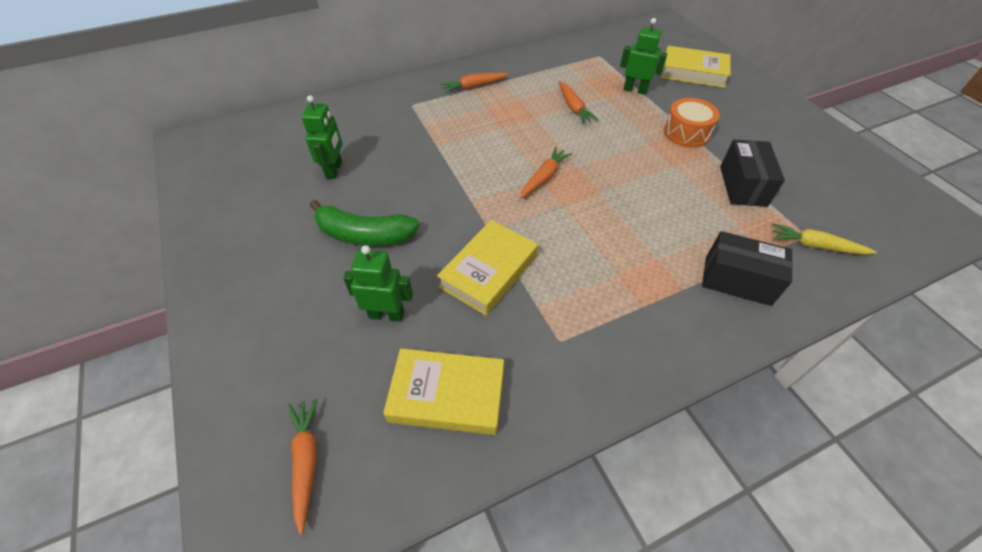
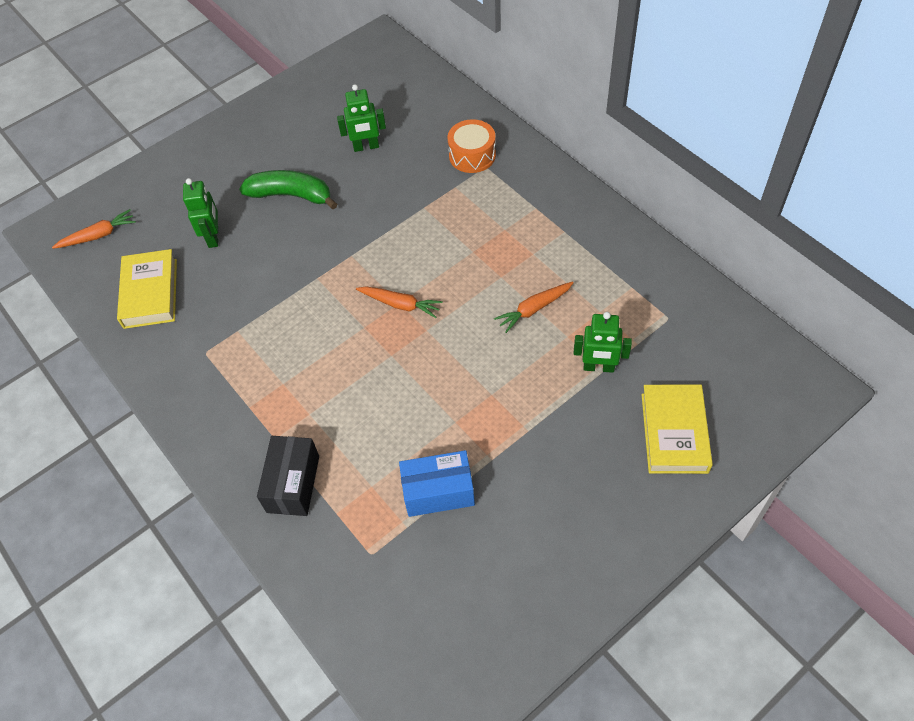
camera: 80 degrees right, 5 degrees up
green banana [309,200,420,246] -> green banana turned 105 degrees clockwise [239,170,337,209]
yellow book [437,220,538,316] -> none
orange carrot [440,72,509,93] -> none
green robot [620,18,667,95] -> green robot turned 90 degrees clockwise [574,312,632,373]
orange drum [664,98,720,148] -> orange drum moved to [447,119,496,173]
black box [720,140,785,207] -> blue box [399,450,475,517]
yellow carrot [772,223,877,255] -> none

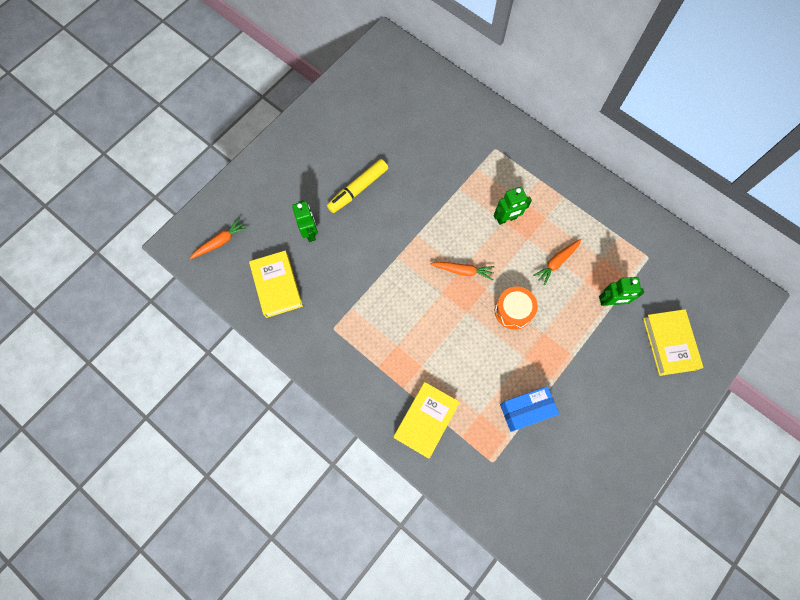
camera: 15 degrees left, 15 degrees up
green banana [239,170,337,209] -> yellow marker [327,159,388,213]
black box [257,436,319,516] -> yellow book [394,382,460,459]
green robot [337,84,386,152] -> green robot moved to [494,187,532,225]
orange drum [447,119,496,173] -> orange drum moved to [495,286,538,330]

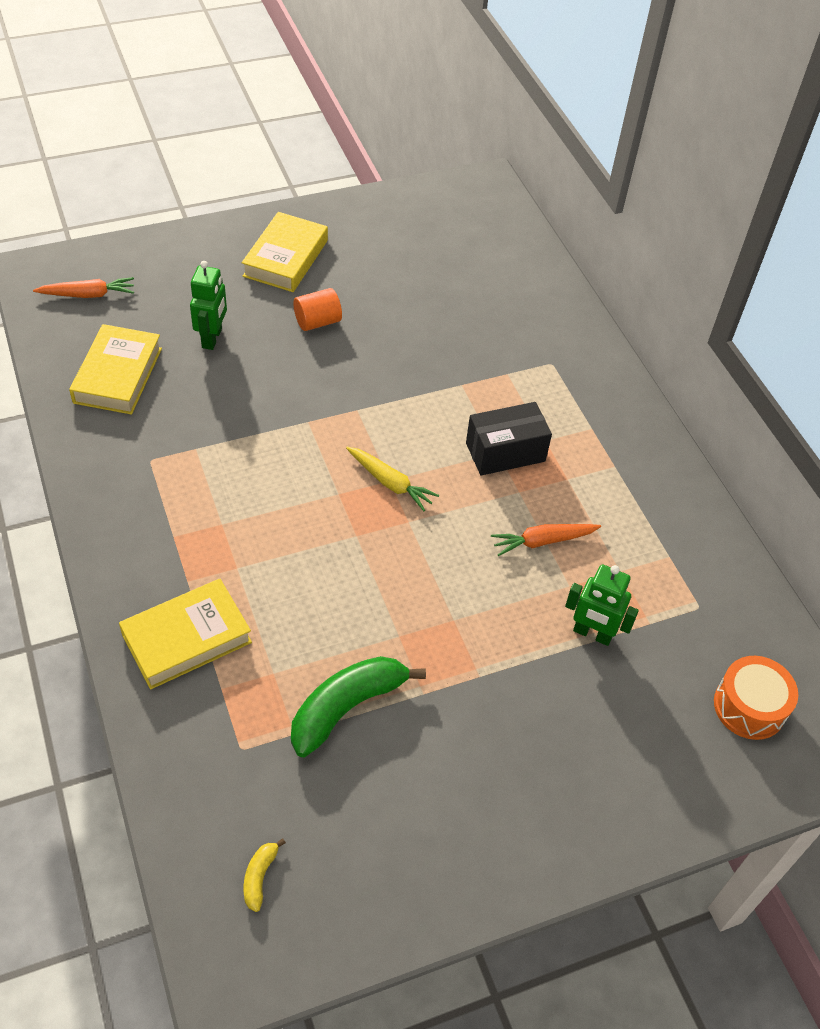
camera: 25 degrees right, 20 degrees down
yellow marker [327,159,388,213] -> orange cylinder [293,288,342,331]
orange carrot [430,262,494,280] -> yellow carrot [346,447,439,511]
green robot [494,187,532,225] -> black box [466,402,552,476]
orange drum [495,286,538,330] -> orange drum moved to [714,656,798,740]
blue box [500,386,559,432] -> green banana [291,656,426,757]
yellow book [643,309,703,376] -> yellow book moved to [242,212,328,292]
none -> yellow banana [244,838,286,912]

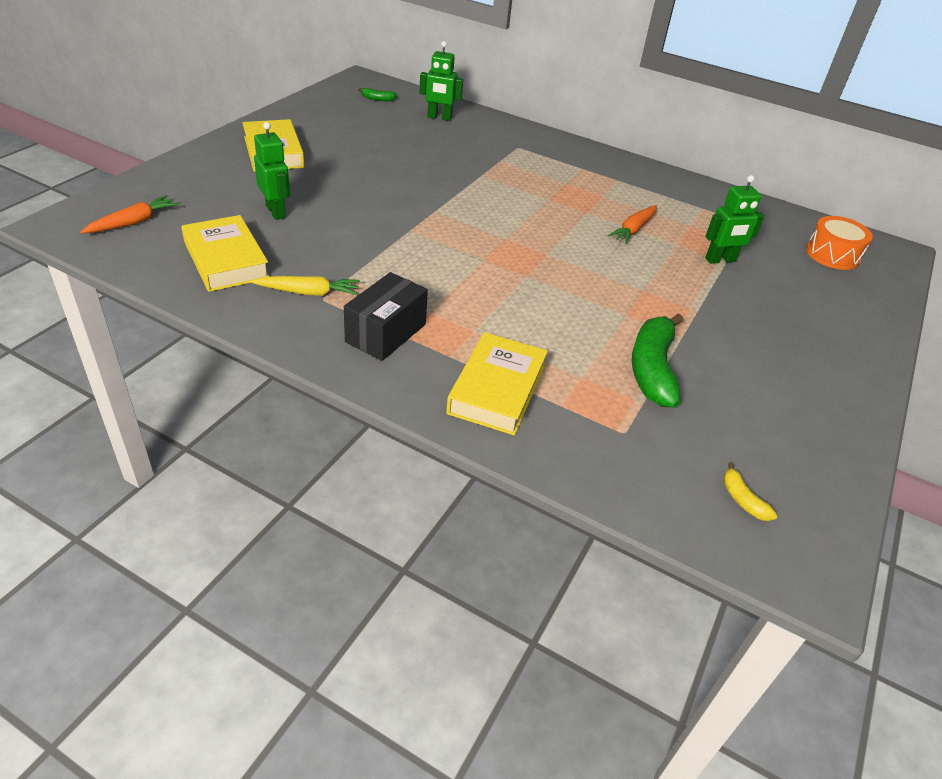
camera: 40 degrees left, 10 degrees down
orange cylinder [293,288,342,331] -> none
yellow carrot [346,447,439,511] -> yellow carrot moved to [250,276,360,296]
black box [466,402,552,476] -> black box moved to [344,272,428,361]
none -> green banana [358,88,397,101]
none -> green robot [419,41,463,121]

